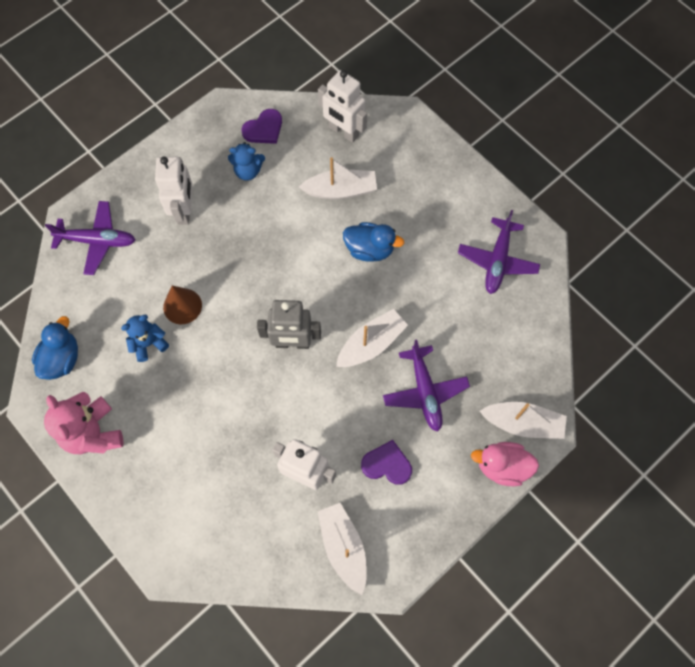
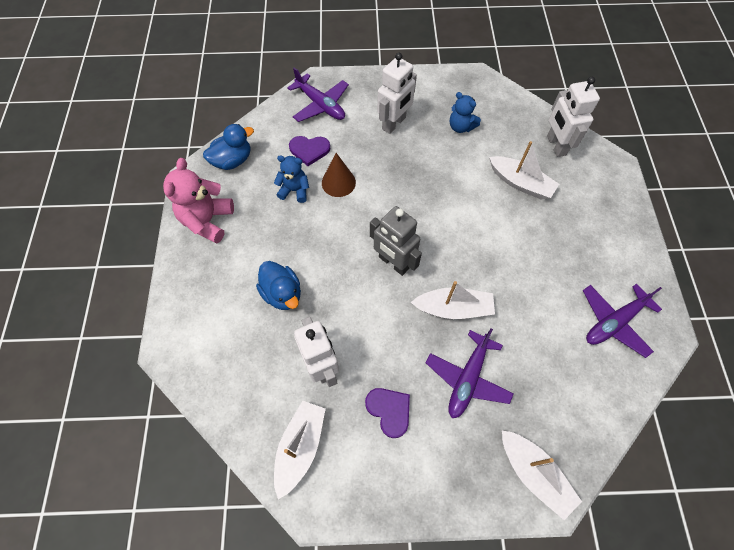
camera: 40 degrees right, 5 degrees down
purple heart [241,109,282,144] -> purple heart moved to [289,136,330,166]
blue duck [343,222,404,262] -> blue duck moved to [256,261,301,310]
pink duck [471,442,539,486] -> none

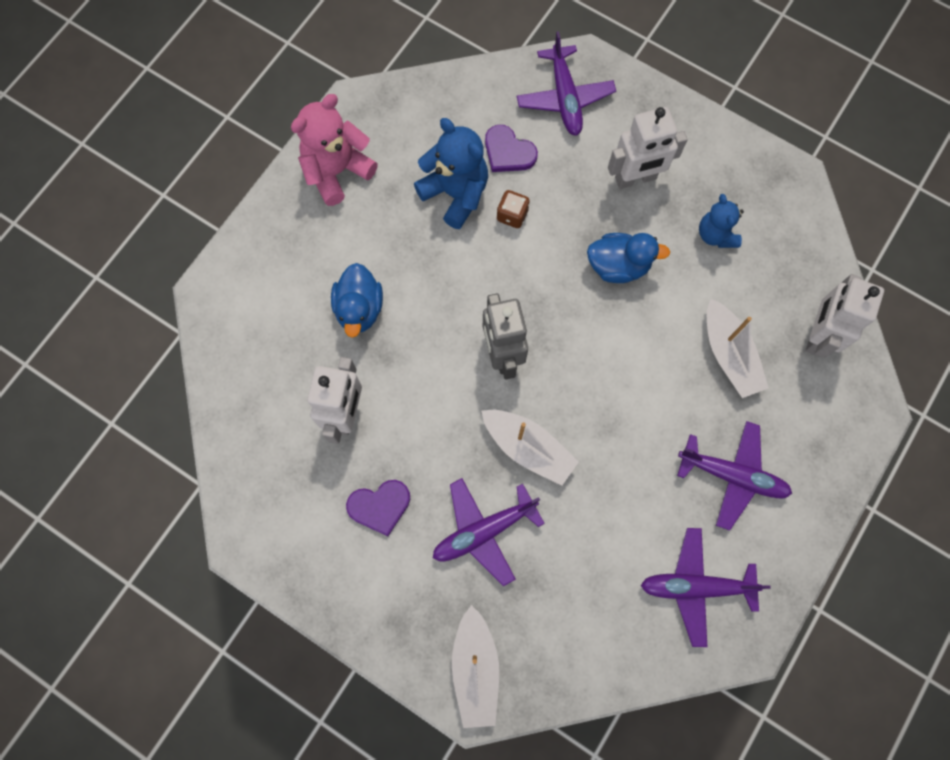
camera: 35 degrees right, 10 degrees up
blue duck [203,124,254,170] -> blue duck moved to [587,233,670,283]
blue teddy bear [274,155,309,203] -> blue teddy bear [414,118,488,229], size x1.60
white boat [274,401,326,499] -> none
brown cone [322,153,356,197] -> brown dice [497,190,530,228]
purple heart [365,388,410,438] -> purple heart turned 75 degrees clockwise [346,480,410,536]
none -> purple plane [677,421,792,531]

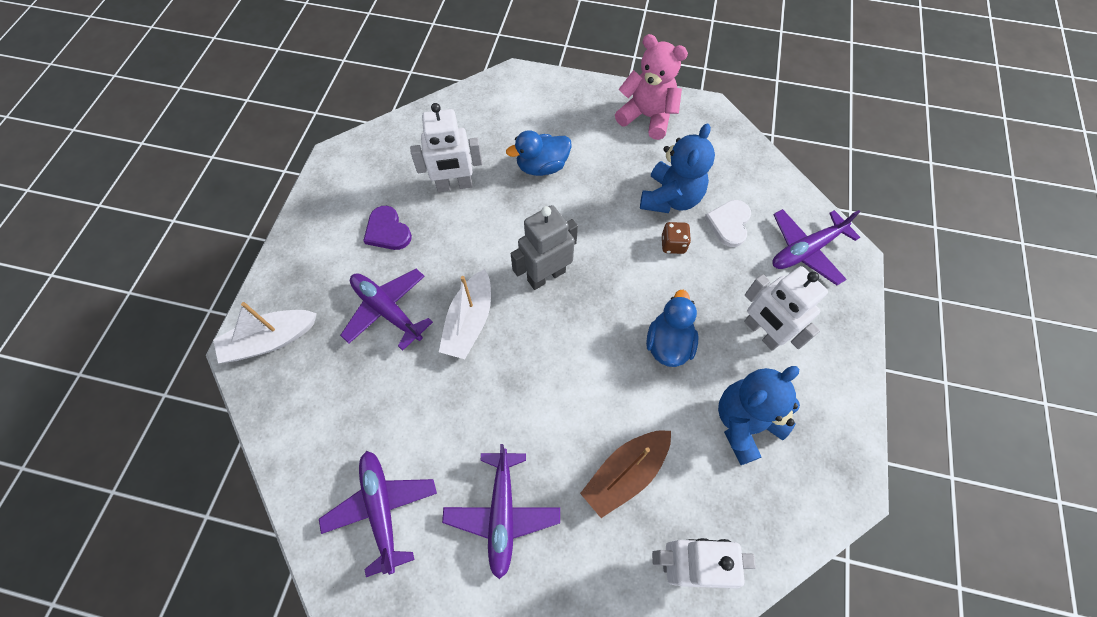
camera: 70 degrees right, 10 degrees down
purple heart [485,125,538,172] -> white heart [704,200,751,247]
blue duck [587,233,670,283] -> blue duck turned 150 degrees counterclockwise [646,290,699,367]
blue teddy bear [699,194,744,248] -> blue teddy bear [718,366,800,465], size x1.60
white boat [707,299,769,398] -> brown boat [580,430,671,518]

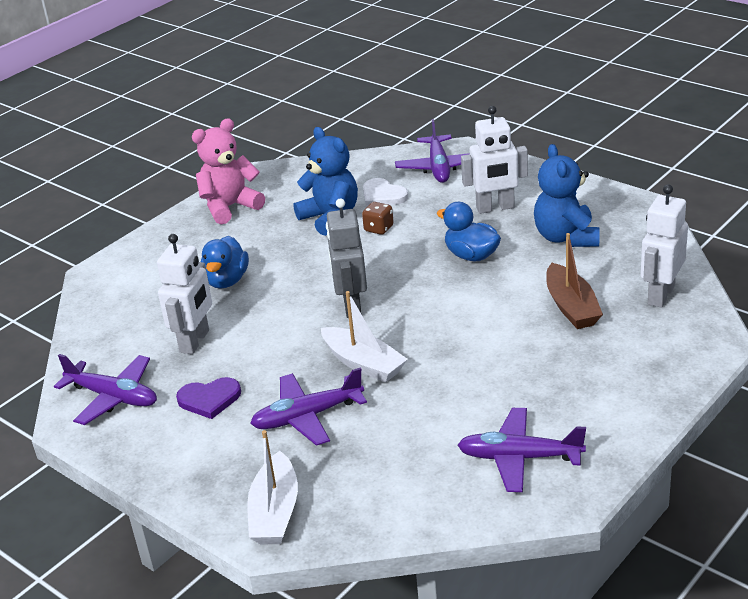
camera: 60 degrees left, 30 degrees down
purple plane [442,444,560,579] -> purple plane moved to [54,354,157,425]

